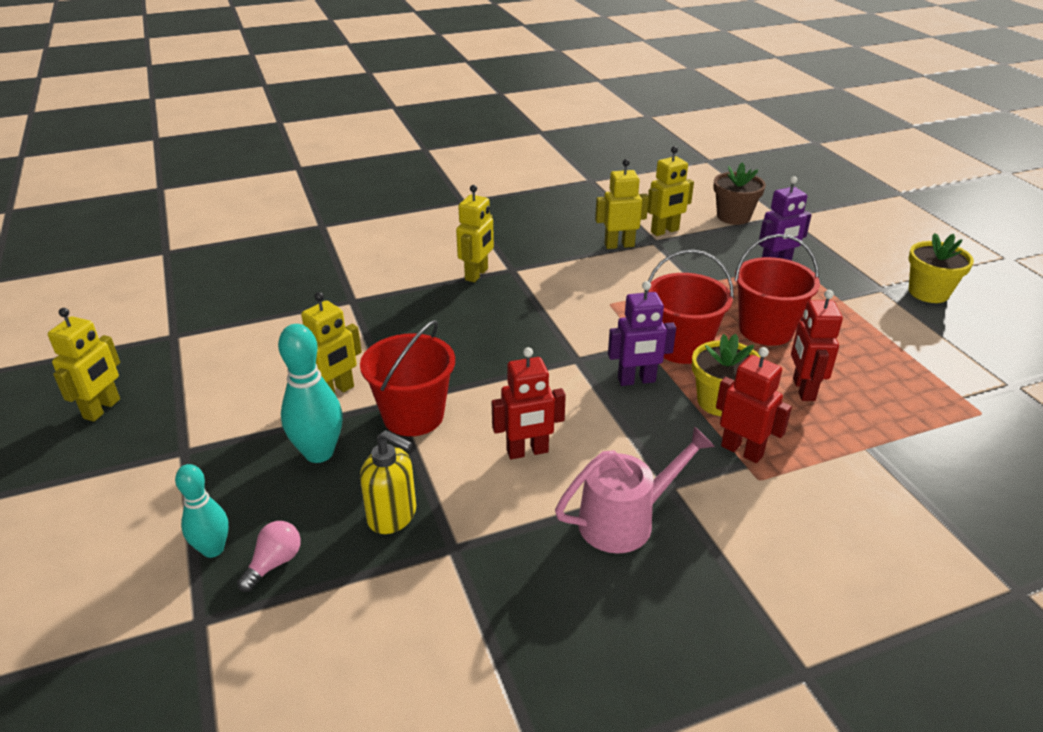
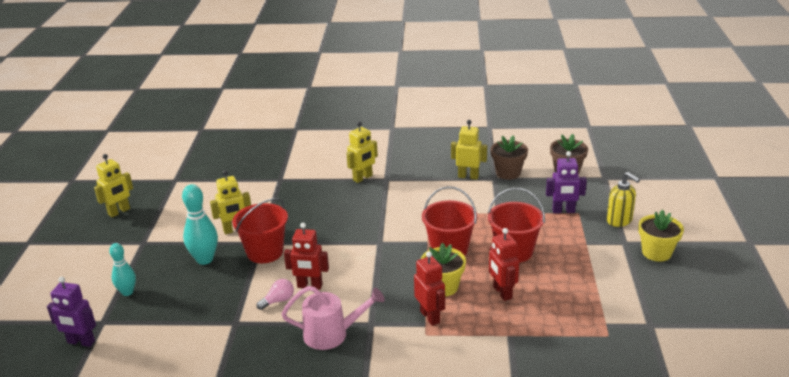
camera: 25 degrees right, 5 degrees down
pink light bulb [237,521,301,592] -> pink light bulb moved to [256,279,294,310]
yellow soap dispenser [360,430,416,534] -> yellow soap dispenser moved to [607,172,640,227]
purple robot [608,281,676,386] -> purple robot moved to [47,276,96,347]
yellow robot [647,146,694,236] -> brown flower pot [491,135,528,180]
red robot [791,290,843,401] -> red robot turned 45 degrees counterclockwise [489,228,519,301]

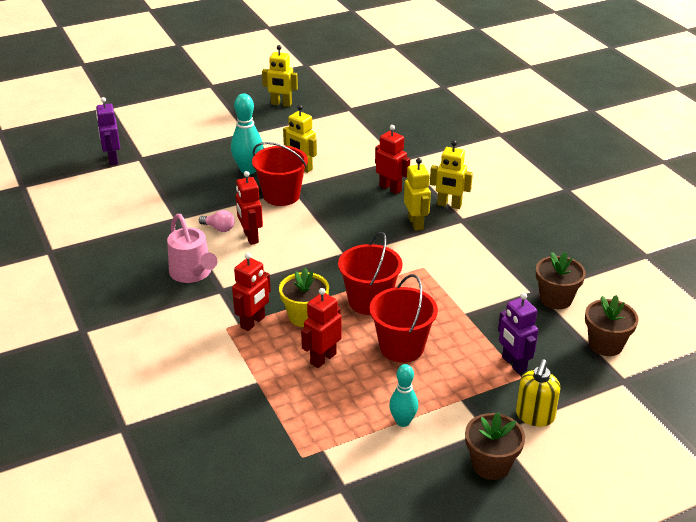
camera: 60 degrees right, 5 degrees up
turquoise bowling pin [109,243,136,296] -> turquoise bowling pin moved to [389,364,418,427]
yellow robot [451,120,487,180] -> yellow robot moved to [404,158,431,231]
yellow flower pot [638,210,684,262] -> brown flower pot [465,412,525,480]
none -> red robot [375,125,410,194]

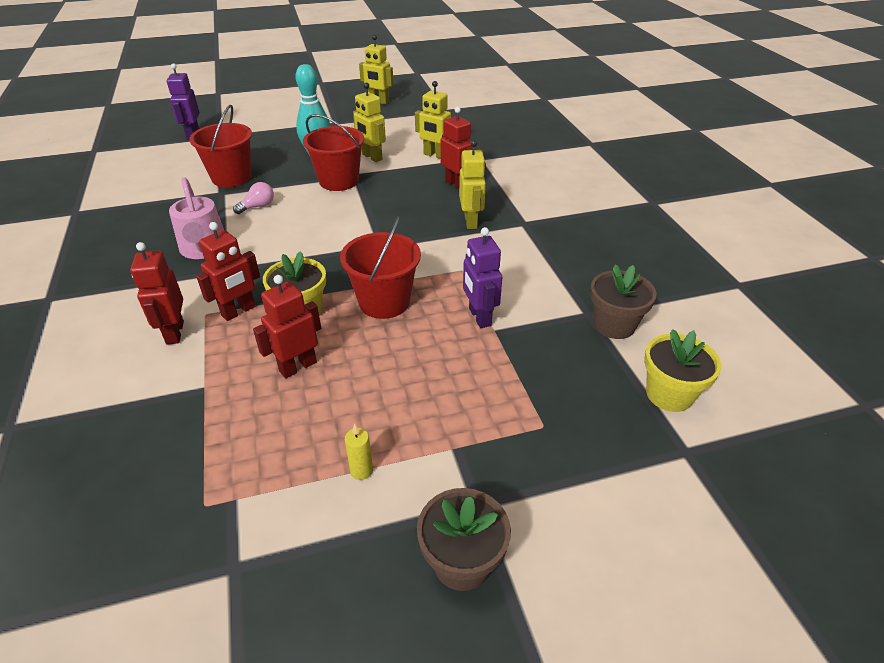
camera: 10 degrees right, 5 degrees up
pink light bulb [199,210,235,232] -> pink light bulb turned 75 degrees counterclockwise [233,182,274,214]
red robot [236,171,263,245] -> red robot moved to [130,242,184,345]
red bucket [370,274,438,362] -> red bucket moved to [189,105,252,187]
turquoise bowling pin [389,364,418,427] -> yellow candle [345,424,373,480]
yellow robot [430,140,473,209] -> yellow robot moved to [415,81,451,159]
purple robot [498,293,538,374] -> purple robot moved to [463,227,502,328]
yellow soap dispenser [516,359,560,427] -> none
brown flower pot [585,295,639,356] -> yellow flower pot [644,329,722,412]

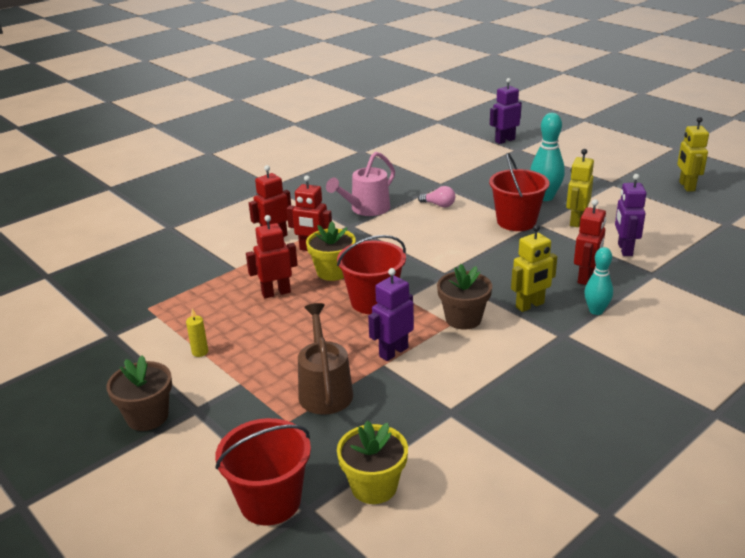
camera: 65 degrees right, 10 degrees down
red bucket [189,105,252,187] -> red bucket moved to [215,418,311,525]
red robot [253,275,321,378] -> red robot turned 45 degrees counterclockwise [246,215,298,298]
yellow robot [415,81,451,159] -> purple robot [615,174,646,256]
brown flower pot [590,264,657,339] -> brown flower pot moved to [437,264,492,330]
none -> brown watering can [298,303,353,415]
none -> turquoise bowling pin [584,247,613,315]

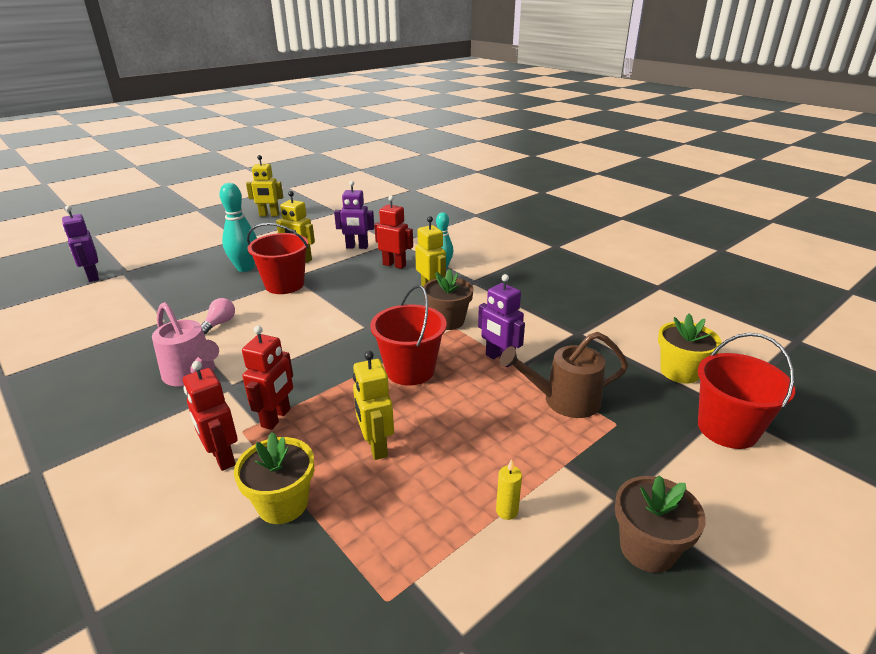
camera: 90 degrees left, 0 degrees up
red robot [246,215,298,298] -> yellow robot [353,351,394,460]
yellow flower pot [306,221,356,281] -> yellow flower pot moved to [234,432,314,524]

